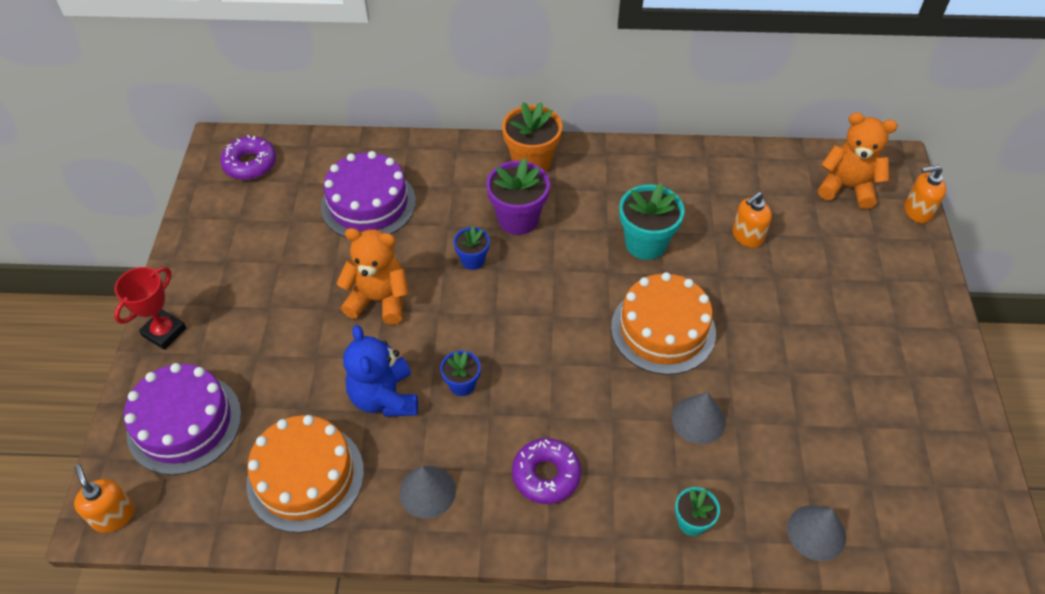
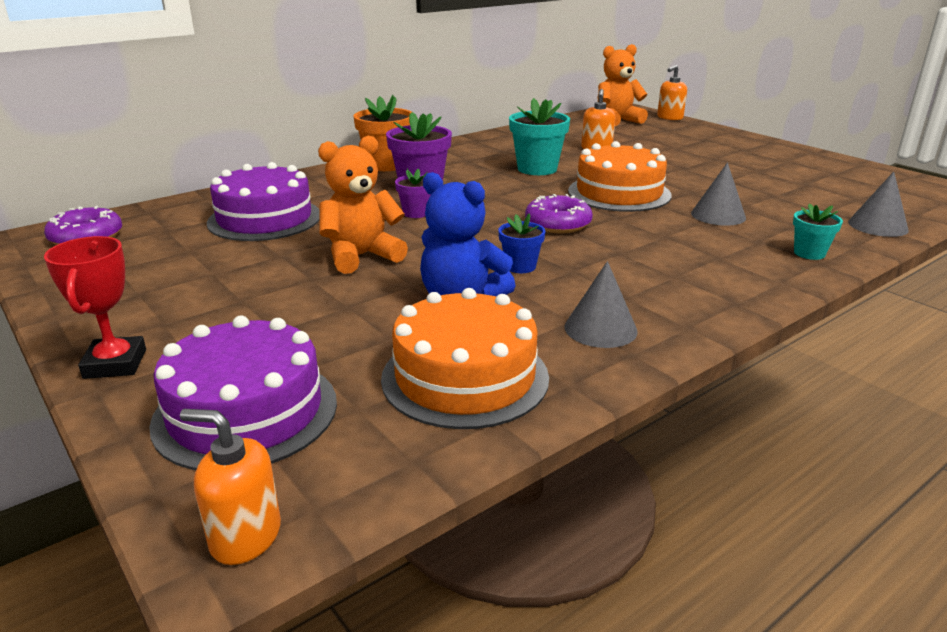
camera: 40 degrees left, 25 degrees down
blue flower pot [453,226,490,270] -> purple flower pot [395,168,431,218]
purple donut [512,438,581,504] -> purple donut moved to [525,194,593,233]

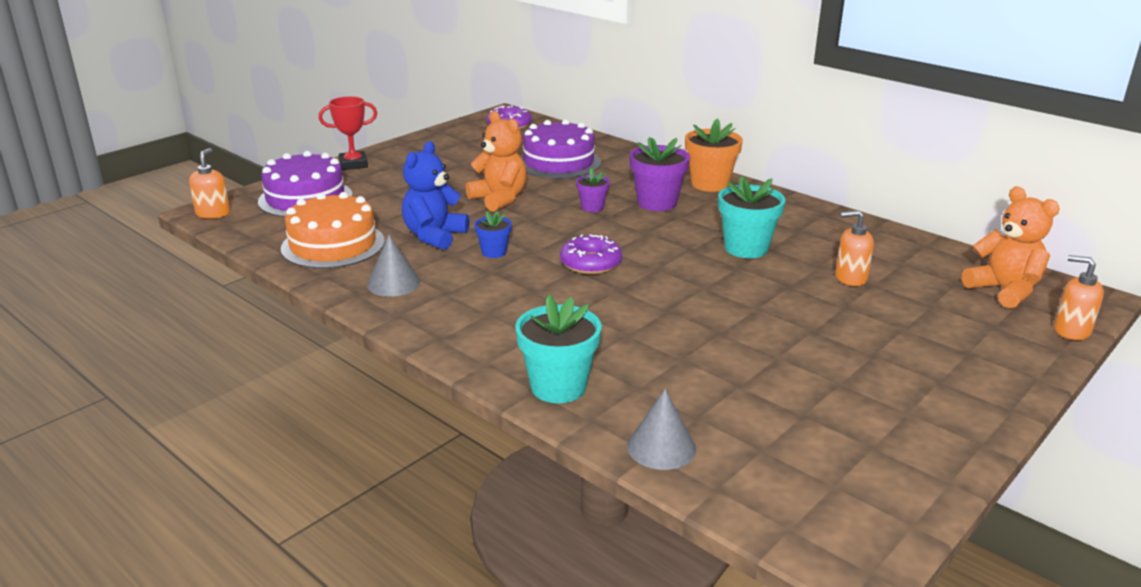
camera: 80 degrees right, 0 degrees up
orange cake [568,141,671,212] -> none
grey cone [691,162,746,226] -> none
turquoise flower pot [793,203,843,260] -> turquoise flower pot [515,294,602,403], size x1.77

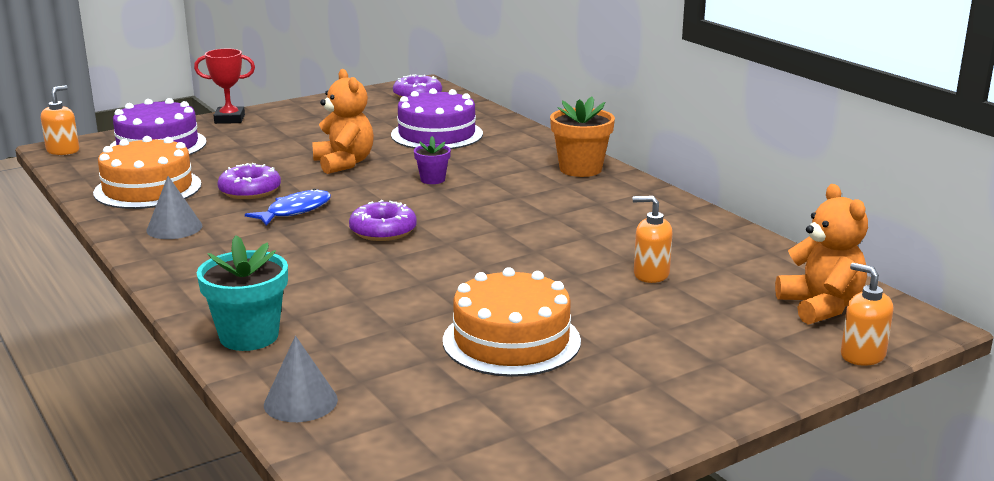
camera: 15 degrees right, 5 degrees down
blue teddy bear [402,141,469,250] -> purple donut [217,163,281,199]
blue flower pot [474,211,512,258] -> blue fish [245,189,331,226]
purple flower pot [630,137,690,211] -> none
turquoise flower pot [718,176,785,258] -> none
none -> orange cake [443,267,581,377]

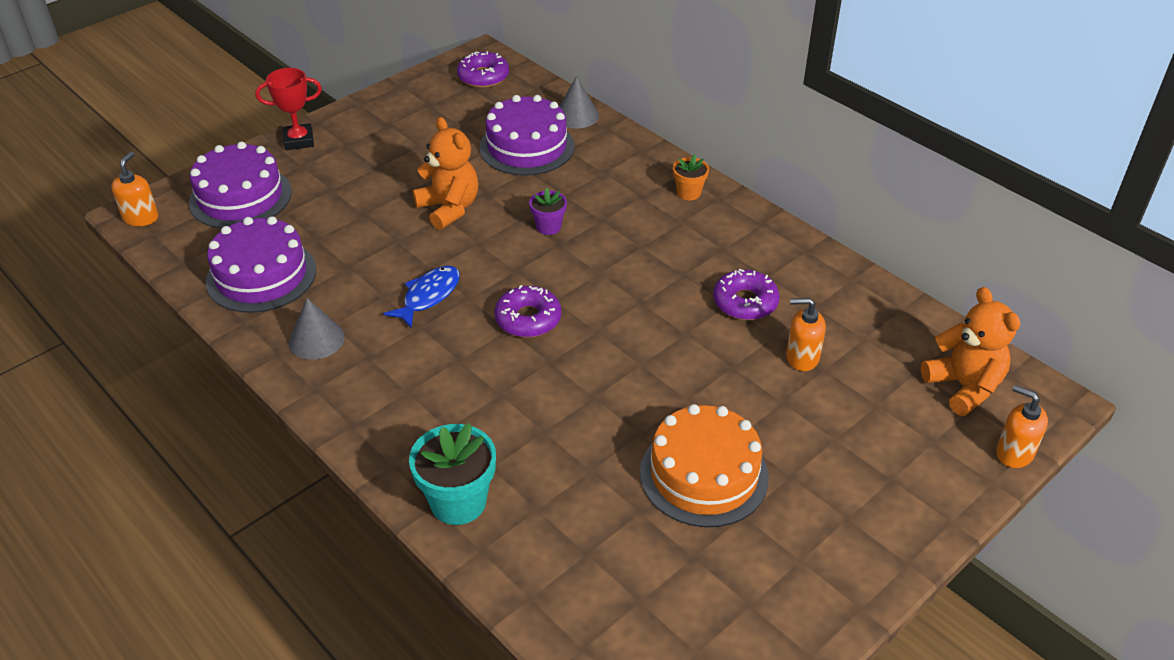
camera: 10 degrees left, 20 degrees up
orange cake [93,136,201,209] -> purple cake [206,216,316,313]
purple donut [217,163,281,199] -> purple donut moved to [713,269,780,320]
grey cone [264,336,338,422] -> grey cone moved to [559,76,599,128]
orange flower pot [550,97,615,177] -> orange flower pot [673,154,709,200], size x0.56

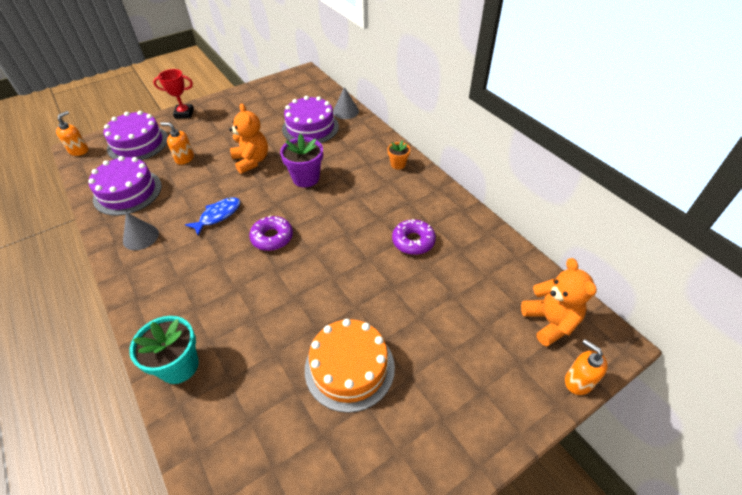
camera: 10 degrees right, 5 degrees up
purple donut [457,51,509,88] -> none
purple flower pot [529,188,567,235] -> purple flower pot [280,133,323,187], size x1.77
orange soap dispenser [786,298,826,371] -> orange soap dispenser moved to [160,122,194,165]

